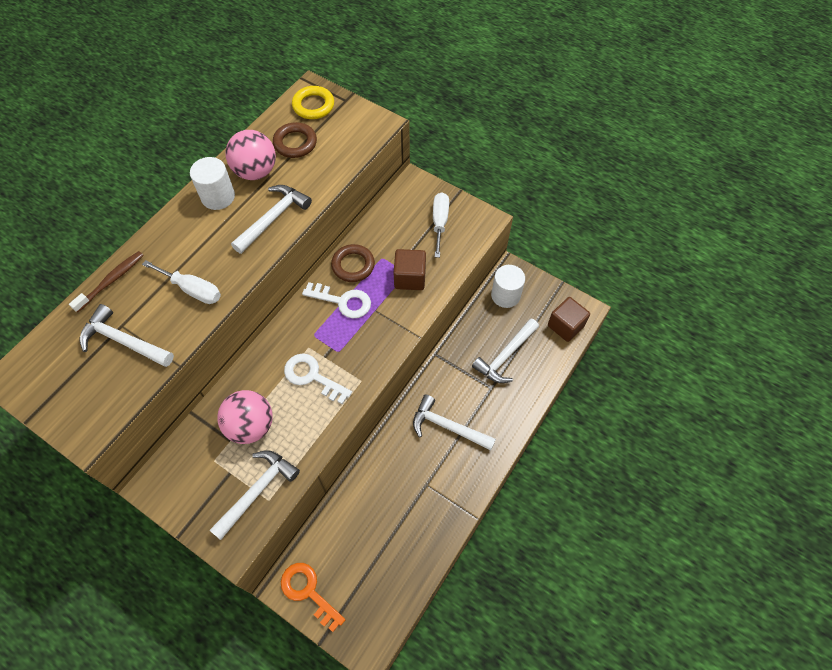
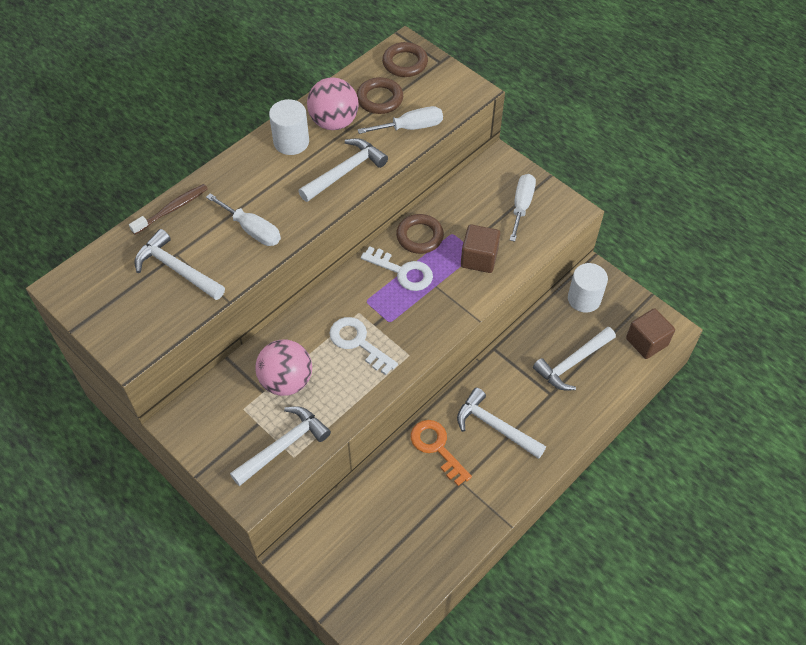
camera: 10 degrees right, 5 degrees down
orange key [281,563,345,632] -> orange key moved to [411,420,472,486]
yellow ring [292,86,334,119] -> brown ring [382,42,428,77]
none -> white screwdriver [357,106,443,134]

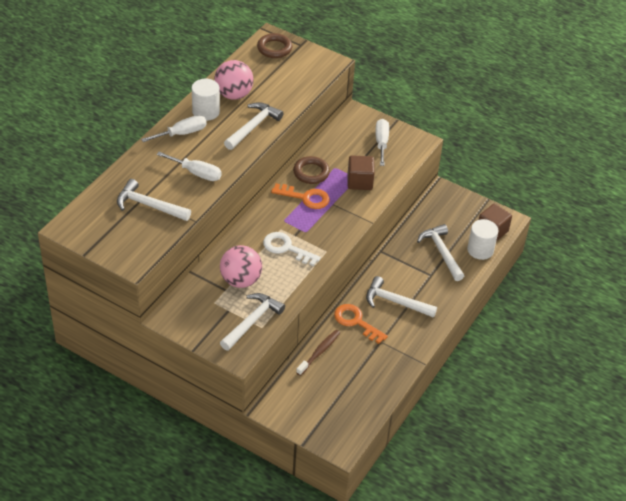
camera: 15 degrees left, 10 degrees down
brown toothbrush [129,184,208,235] -> brown toothbrush moved to [296,330,340,376]
brown ring [357,77,403,114] -> none
white screwdriver [357,106,443,134] -> white screwdriver moved to [141,115,207,142]
white key [361,246,433,291] -> orange key [271,183,330,209]
white hammer [533,327,616,391] -> white hammer turned 120 degrees clockwise [417,224,464,281]
white cylinder [568,263,608,313] -> white cylinder moved to [467,219,498,260]

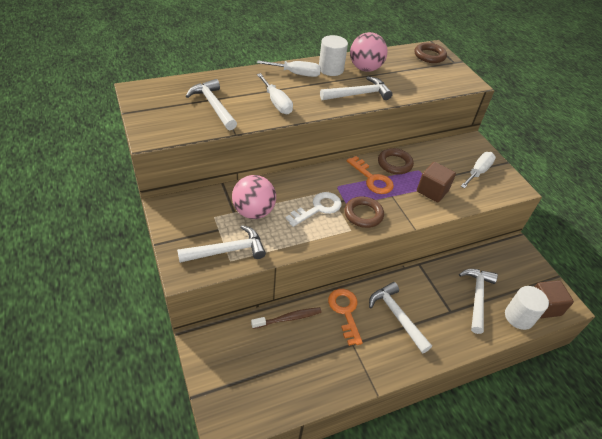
camera: 35 degrees right, 0 degrees up
white key [263,232,321,266] -> white key turned 75 degrees clockwise [286,192,342,227]
none -> brown ring [344,197,384,228]

